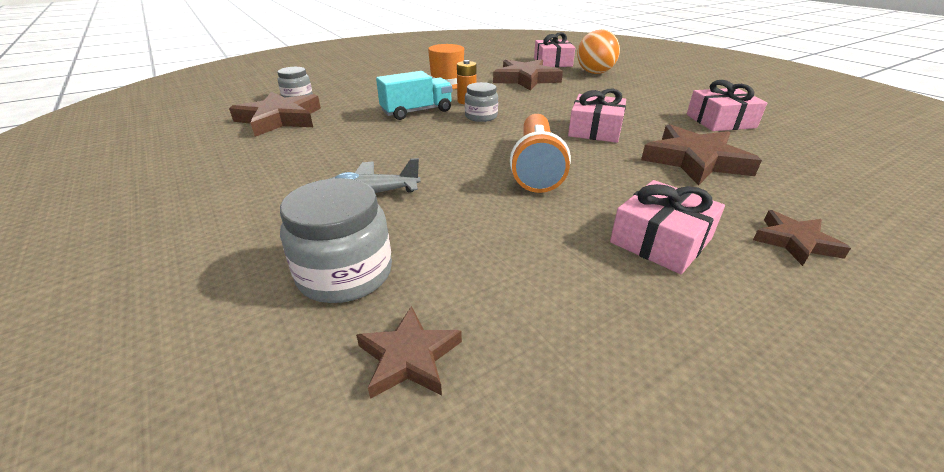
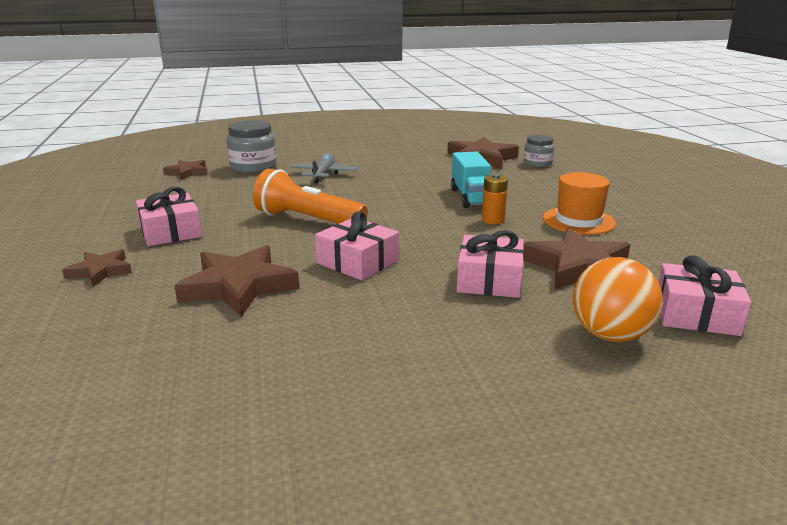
camera: 110 degrees right, 10 degrees down
grey jar [465,82,498,122] -> none
pink gift [687,80,767,131] -> pink gift moved to [457,230,524,298]

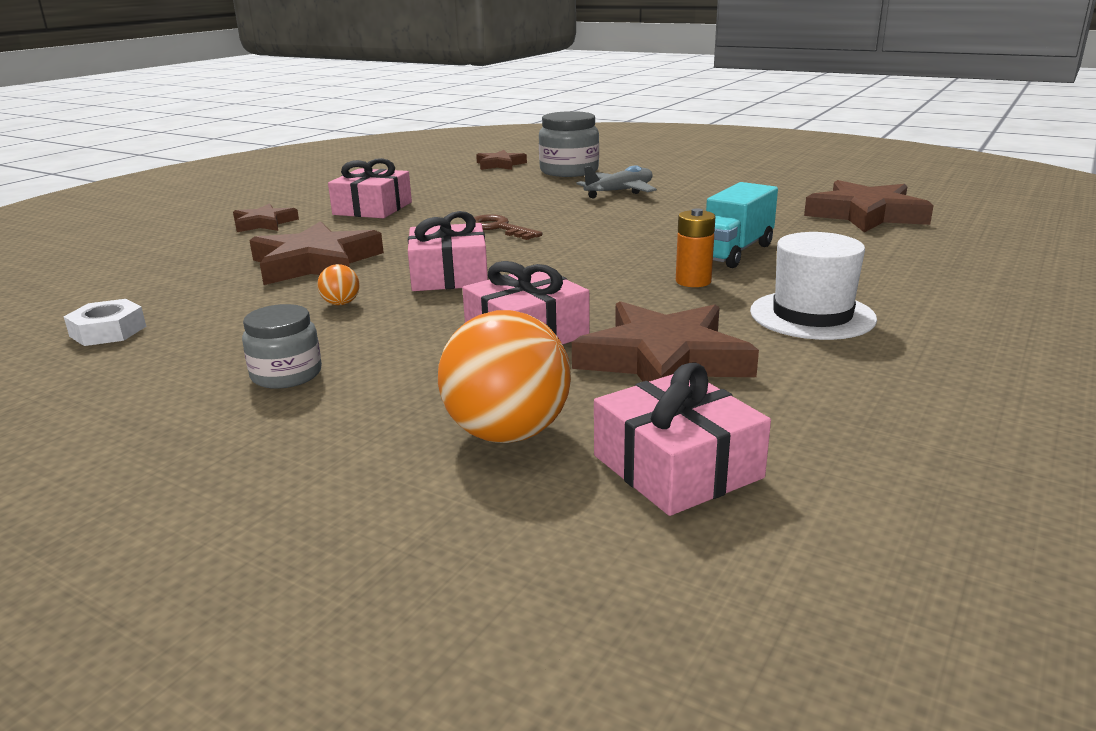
camera: 45 degrees right, 0 degrees up
orange flashlight [253,169,368,224] -> brown key [474,214,542,240]
grey jar [524,135,554,167] -> grey jar moved to [242,304,322,389]
orange hat [543,172,616,235] -> white hat [750,232,877,340]
none -> white nut [64,299,146,346]
none -> orange ball [318,264,360,305]

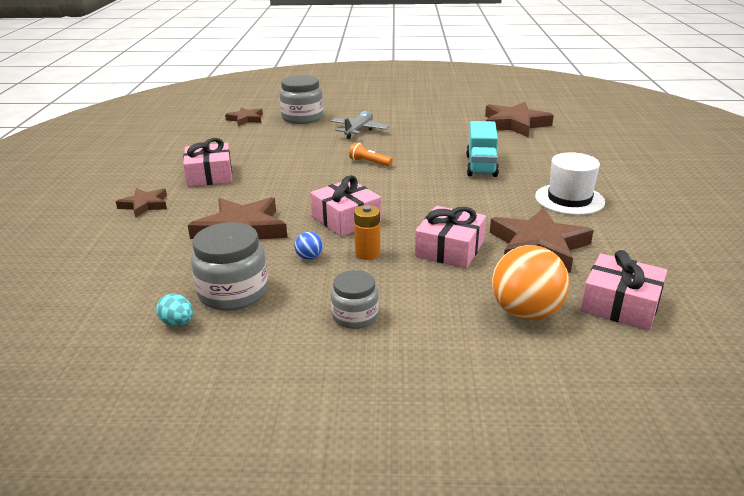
camera: 30 degrees left, 5 degrees up
white nut [64,299,146,346] -> turquoise egg [156,294,193,326]
orange ball [318,264,360,305] -> blue ball [294,231,323,260]
brown key [474,214,542,240] -> none
orange battery [676,208,715,287] -> orange battery moved to [354,205,380,260]
none -> grey jar [191,222,268,311]
none -> orange flashlight [349,143,393,167]

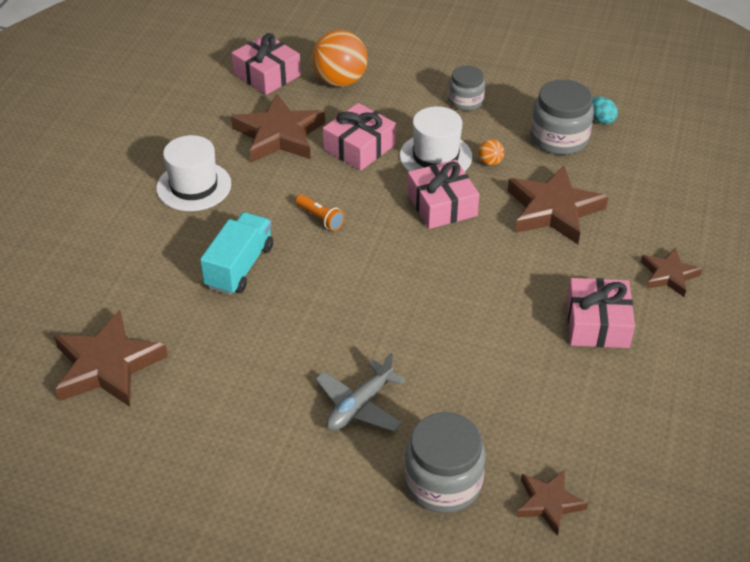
camera: 165 degrees left, 15 degrees up
blue ball [294,231,323,260] -> orange ball [478,139,504,166]
orange flashlight [349,143,393,167] -> orange flashlight moved to [296,194,345,231]
orange battery [354,205,380,260] -> white hat [400,106,472,172]

